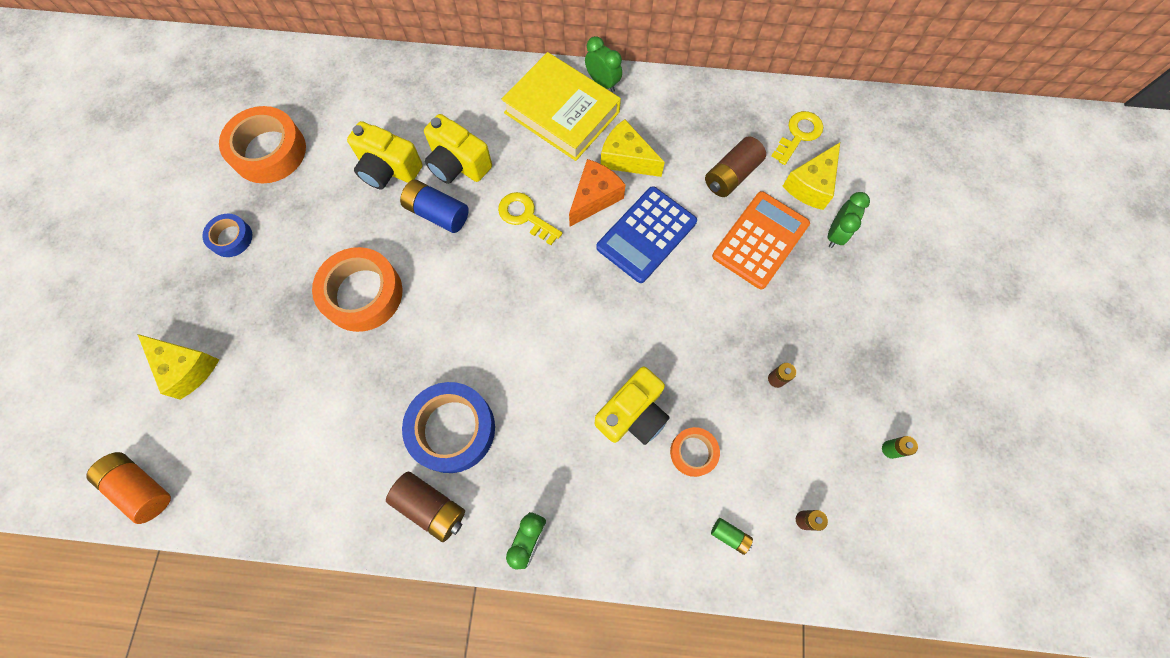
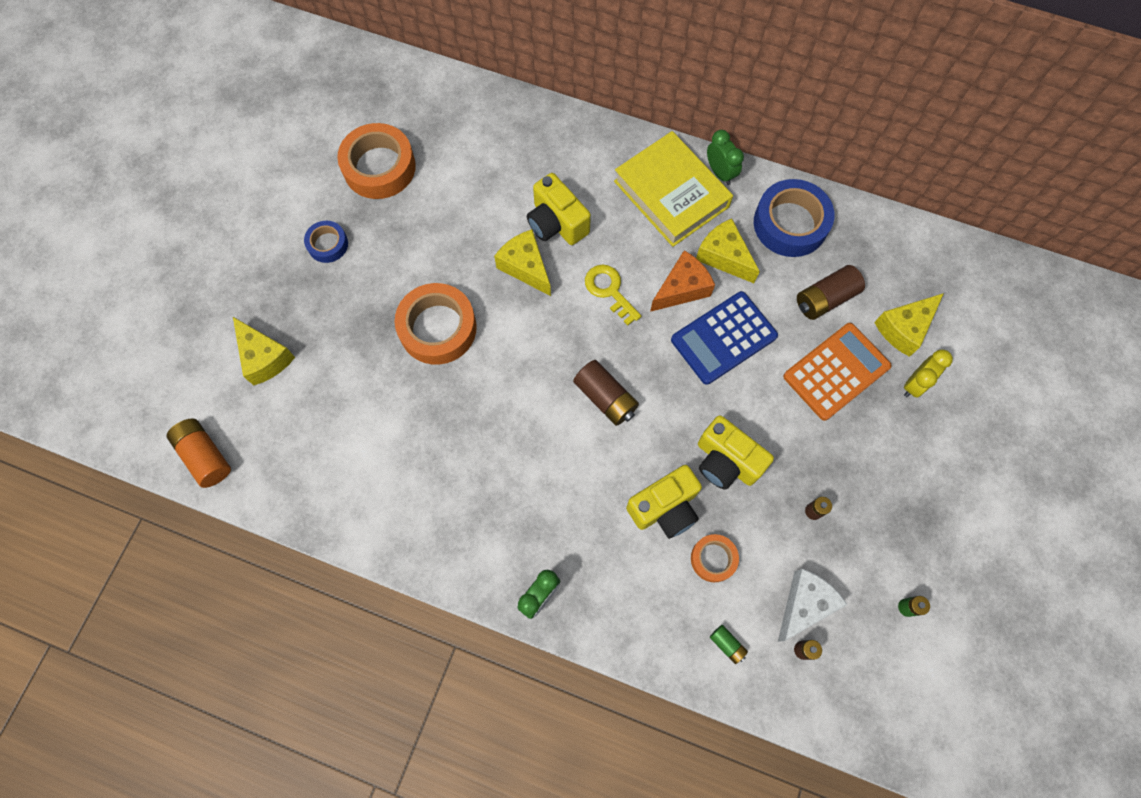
camera: 15 degrees right, 0 degrees up
yellow camera [347,121,423,189] -> yellow camera moved to [698,415,774,490]
brown battery [386,472,465,542] -> brown battery moved to [573,360,639,426]
blue battery [400,179,469,233] -> yellow cheese [494,229,551,296]
blue tape [402,382,495,473] -> blue tape moved to [754,179,834,257]
yellow key [771,111,823,165] -> none
green clock [828,192,870,248] -> yellow clock [904,349,953,398]
none -> white cheese [778,569,848,642]

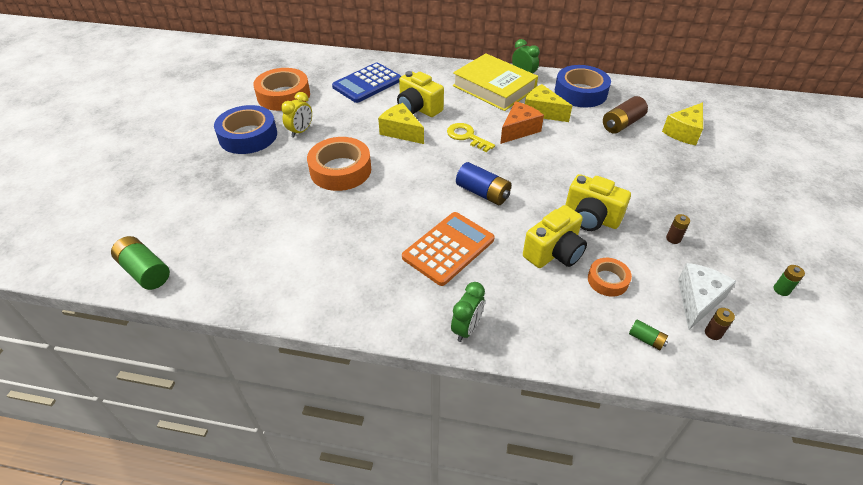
camera: 10 degrees left, 25 degrees down
orange battery [167,418,231,488] -> green battery [111,236,170,290]
yellow cheese [233,317,295,385] -> none
blue tape [304,221,348,263] -> blue tape [214,105,277,154], size x1.85
brown battery [573,360,639,426] -> blue battery [456,162,511,205]
blue calculator [671,291,778,385] -> blue calculator moved to [332,62,401,103]
orange calculator [783,323,892,421] -> orange calculator moved to [402,212,495,286]
yellow clock [904,349,953,398] -> yellow clock moved to [281,92,312,138]

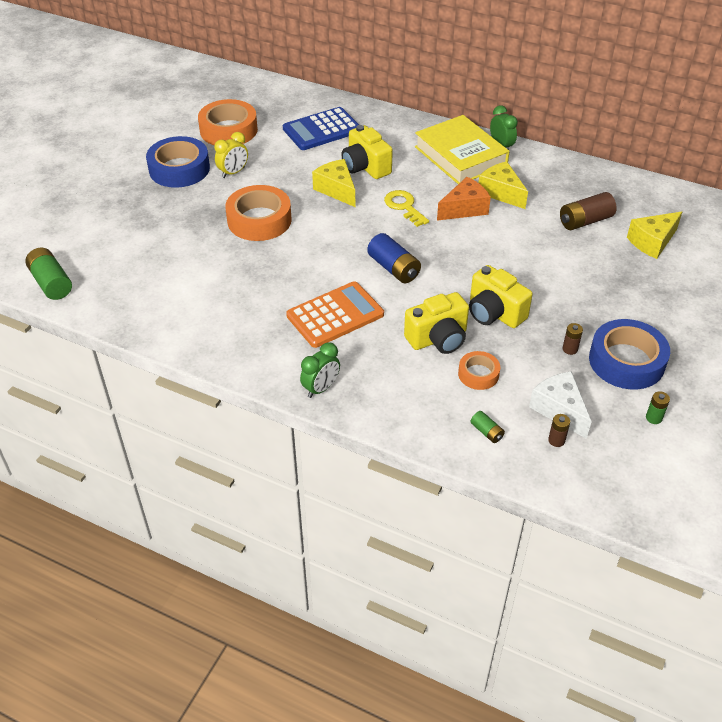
camera: 15 degrees right, 0 degrees up
blue tape [555,65,611,107] -> blue tape moved to [589,319,670,389]
white cheese [678,263,736,330] -> white cheese turned 75 degrees counterclockwise [529,371,592,439]

